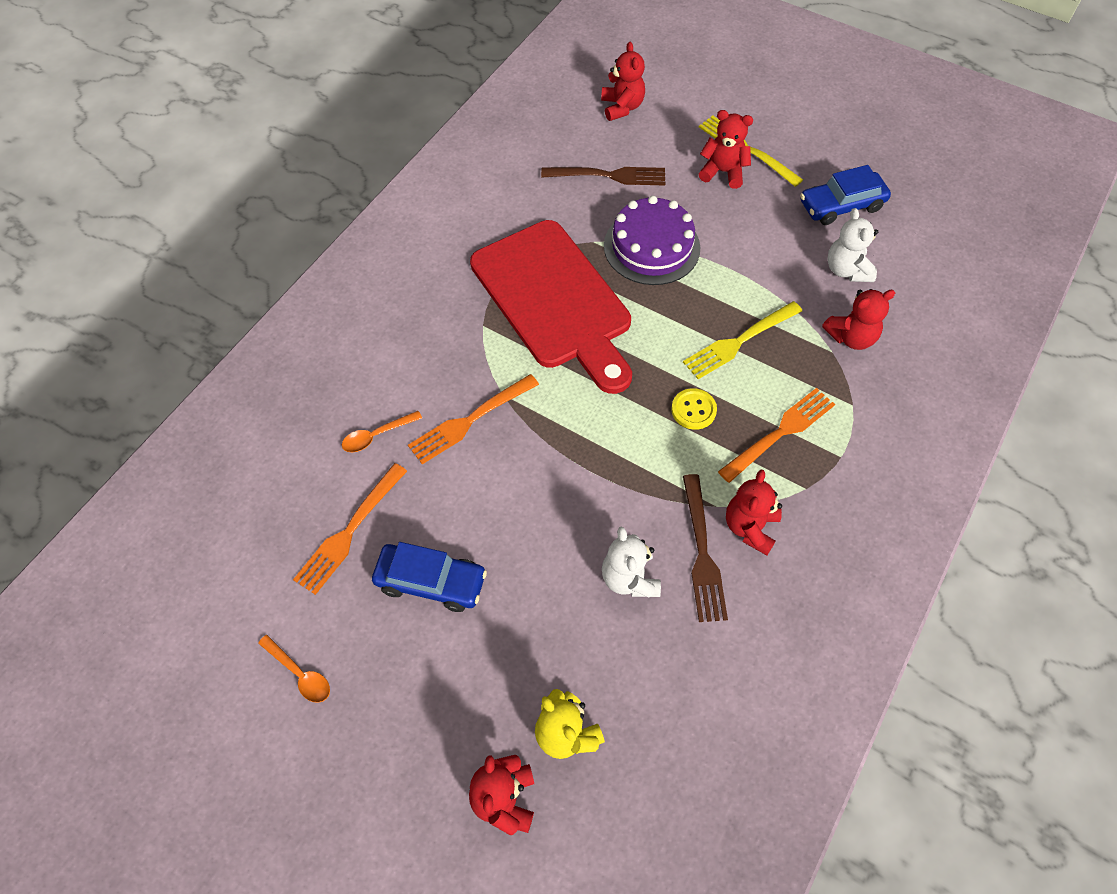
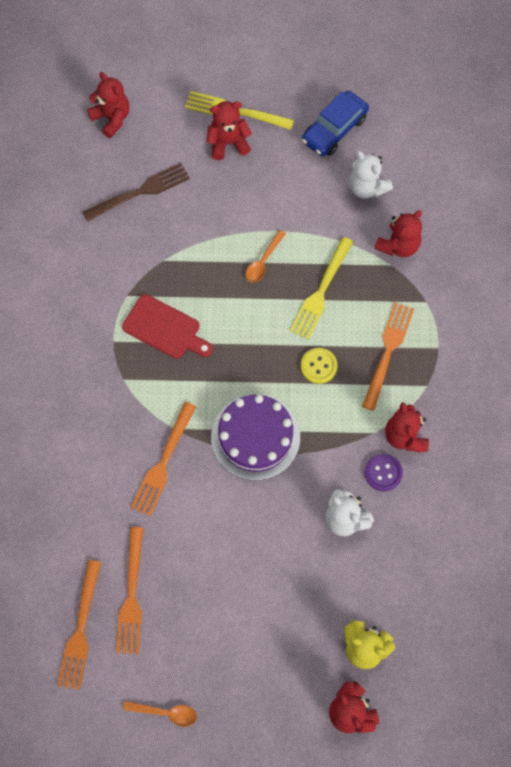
camera: 30 degrees left, 10 degrees up
orange spoon [342,411,422,452] -> orange spoon moved to [246,230,286,282]
blue car [372,542,487,612] -> none
red cutting board [470,220,632,394] -> red cutting board [122,294,213,359], size x0.49
purple cake [604,196,700,285] -> purple cake moved to [211,395,300,481]
brown fork [683,474,728,622] -> purple button [364,454,403,491]
none -> orange fork [57,560,101,690]

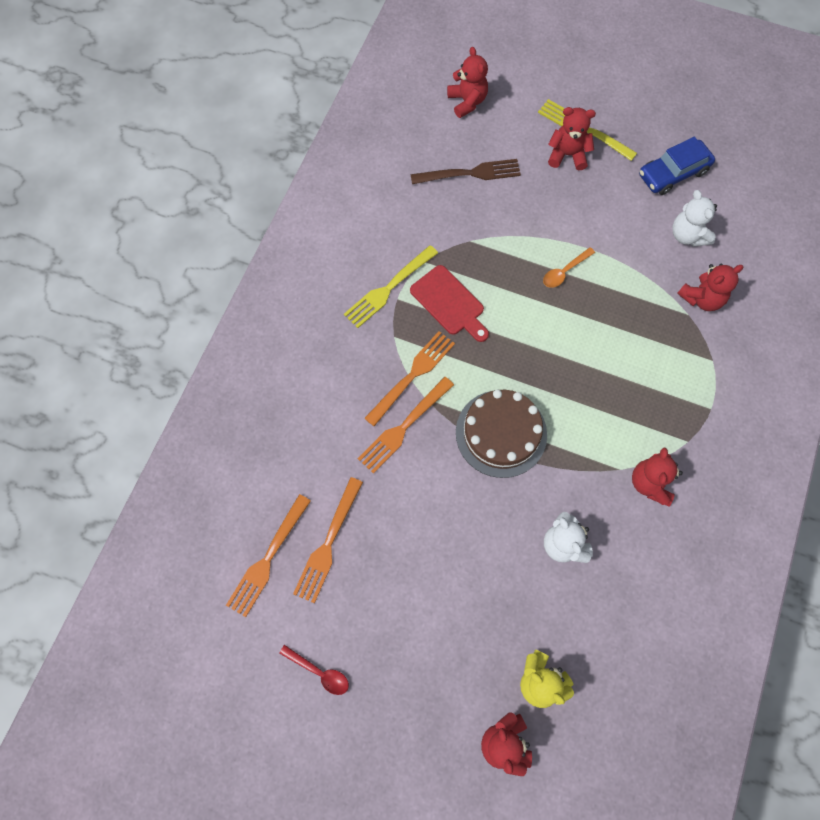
camera: 20 degrees right, 0 degrees up
orange spoon [123,701,197,727] -> red spoon [279,645,349,695]
purple cake [211,395,300,481] -> brown cake [456,390,547,478]
yellow fork [290,237,353,340] -> yellow fork moved to [344,245,438,328]
yellow button [301,348,337,384] -> none
orange fork [362,302,414,411] -> orange fork moved to [364,331,455,426]
purple button [364,454,403,491] -> none

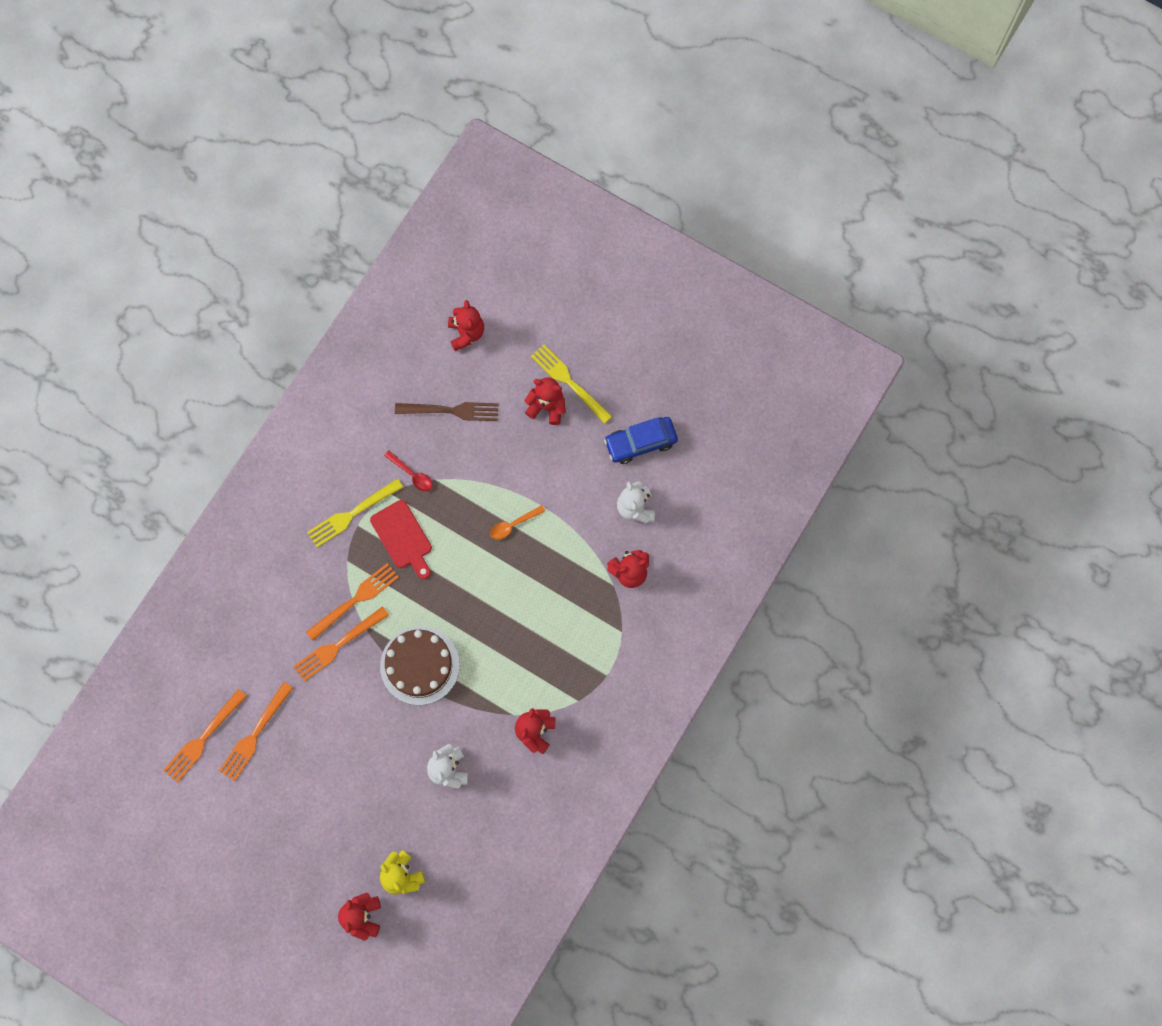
camera: 10 degrees right, 5 degrees up
red spoon [279,645,349,695] -> red spoon moved to [384,450,433,491]

